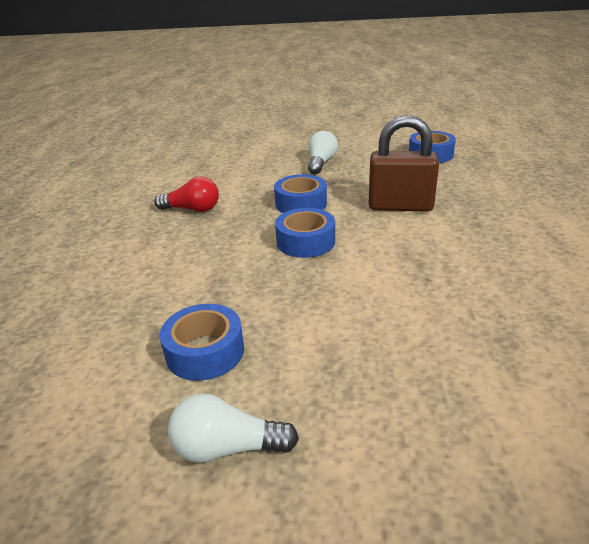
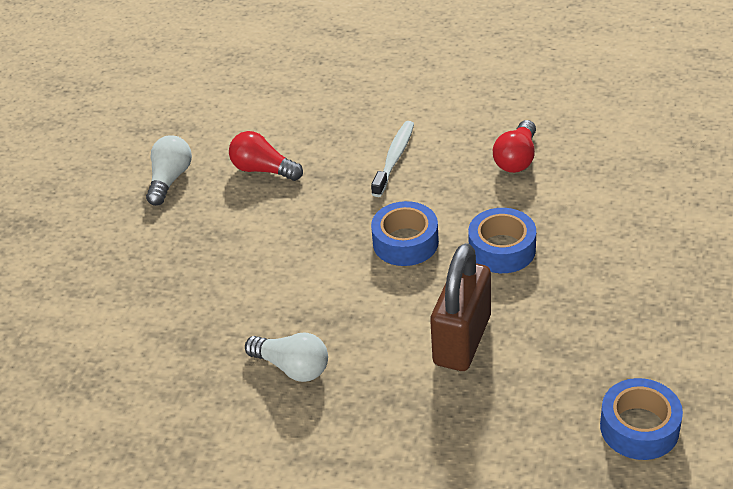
camera: 105 degrees right, 10 degrees up
blue tape [160,304,244,381] -> red light bulb [229,131,303,181]
white light bulb [308,131,338,174] -> white light bulb moved to [245,333,328,382]
none -> white toothbrush [371,121,414,197]

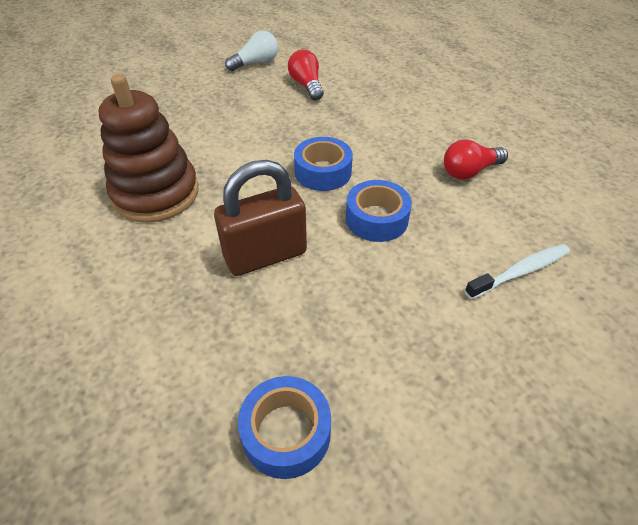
camera: 40 degrees right, 5 degrees up
white light bulb [245,333,328,382] -> brown stacking toy [98,75,199,223]
white toothbrush [371,121,414,197] -> white toothbrush moved to [465,244,570,299]

